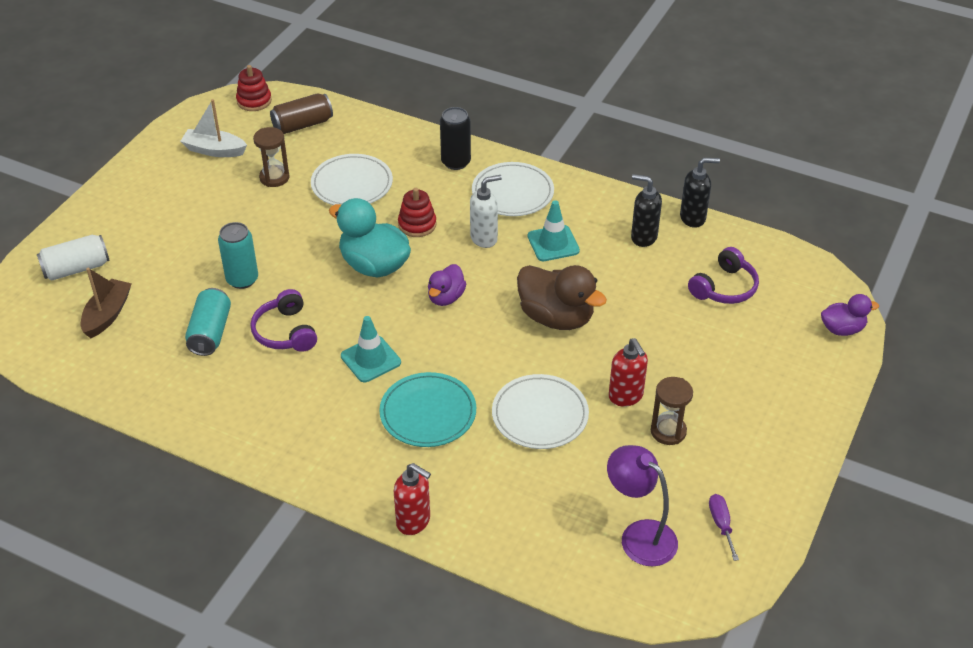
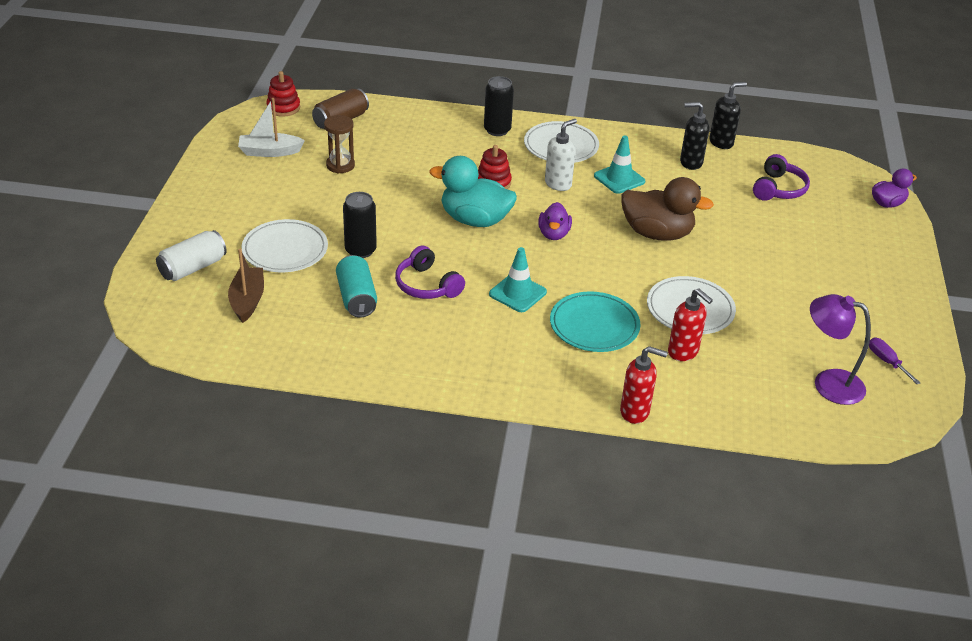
camera: 20 degrees left, 5 degrees down
turquoise can [218,222,258,289] -> black can [343,192,377,258]
white plate [311,154,393,205] -> white plate moved to [241,219,328,272]
red soap dispenser [609,338,648,407] -> red soap dispenser moved to [668,289,713,361]
brown hourglass [651,377,693,445] -> none

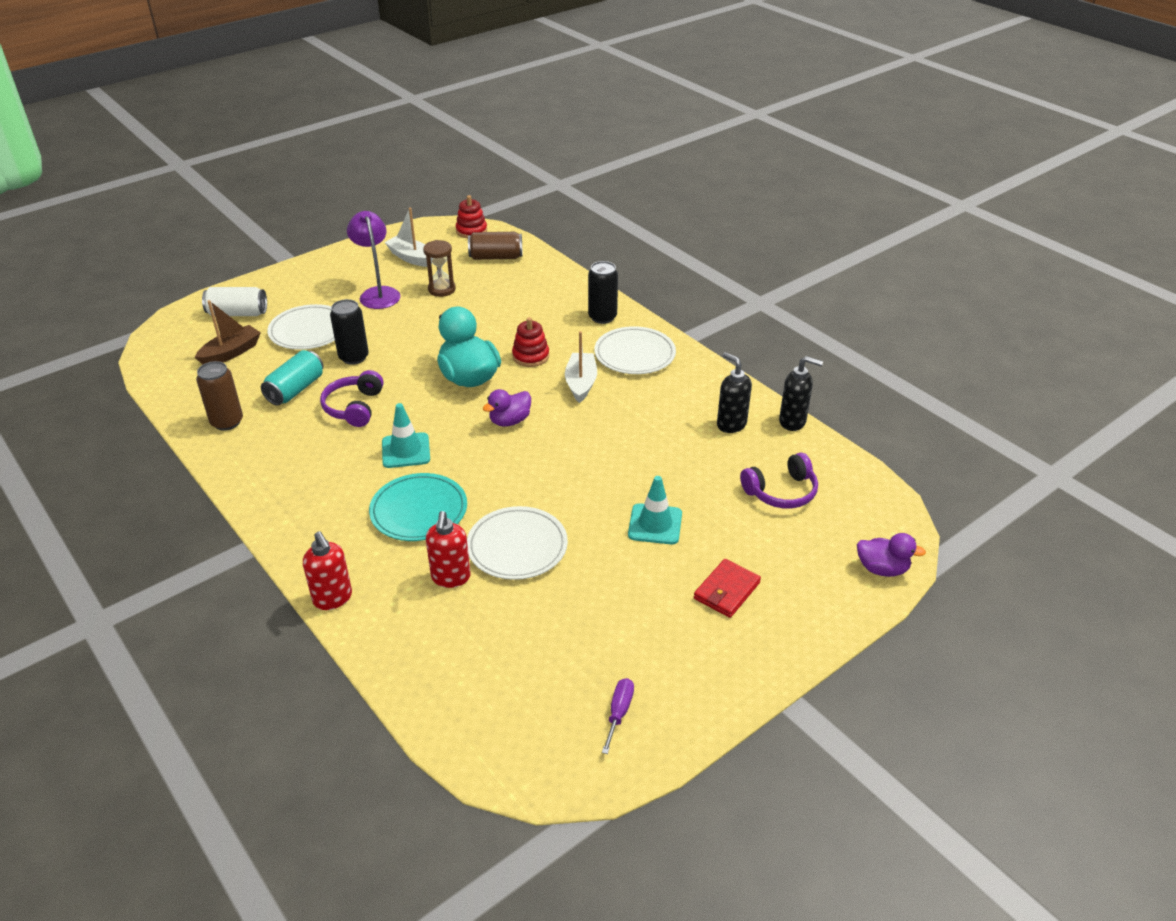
camera: 45 degrees right, 0 degrees up
white soap dispenser [545,119,577,191] -> white boat [565,331,597,403]
turquoise traffic cone [594,135,645,194] -> turquoise traffic cone moved to [628,476,682,544]
brown duck [621,177,714,240] -> none
purple lamp [810,294,871,405] -> purple lamp moved to [347,211,401,309]
none -> brown can [196,361,243,431]
none -> red wallet [694,559,761,618]

